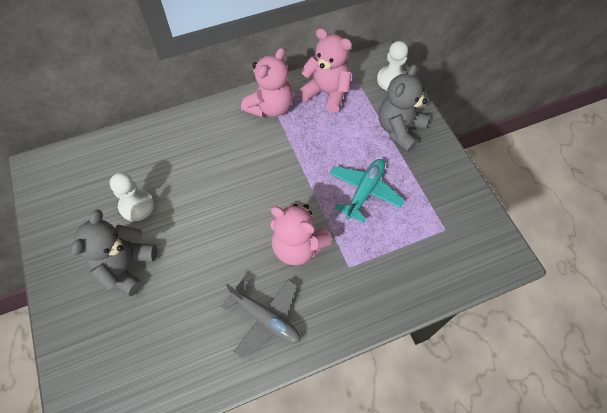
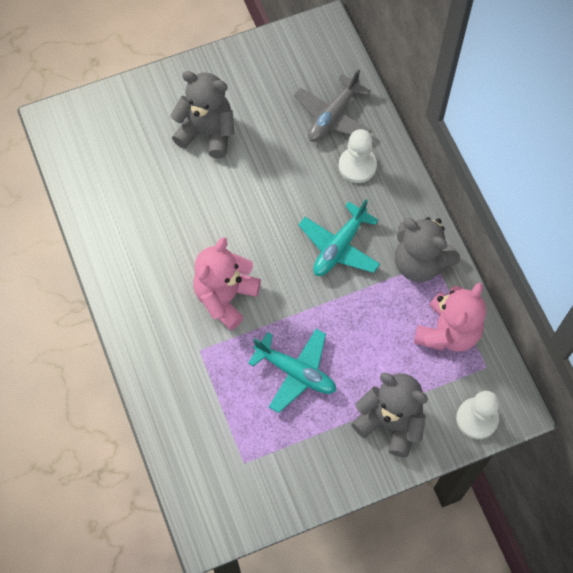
camera: 90 degrees right, 5 degrees up
white pawn [110,172,154,221] -> white pawn moved to [339,129,377,183]
grey plane [221,279,300,359] -> grey plane moved to [294,69,372,142]
pink teddy bear [241,48,293,118] -> grey teddy bear [395,217,460,282]
none -> turquoise plane [298,199,380,276]

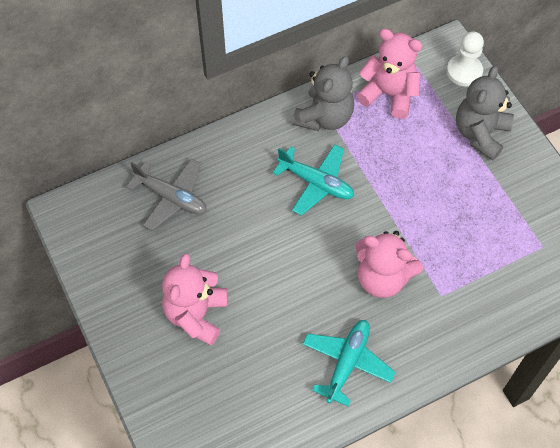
camera: 95 degrees left, 5 degrees down
grey teddy bear [170,71,234,158] -> pink teddy bear [162,253,228,346]
turquoise plane [248,329,336,413] -> turquoise plane moved to [303,320,396,406]
white pawn [339,129,377,183] -> none

